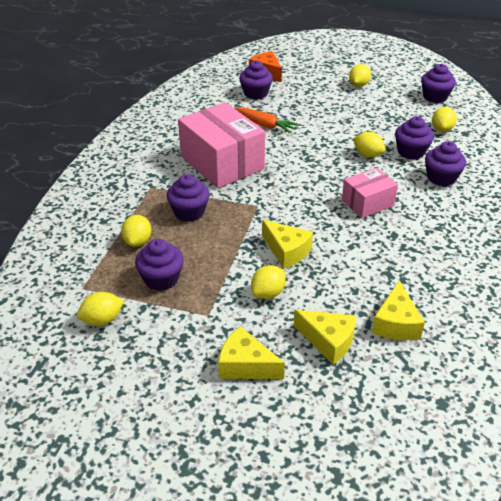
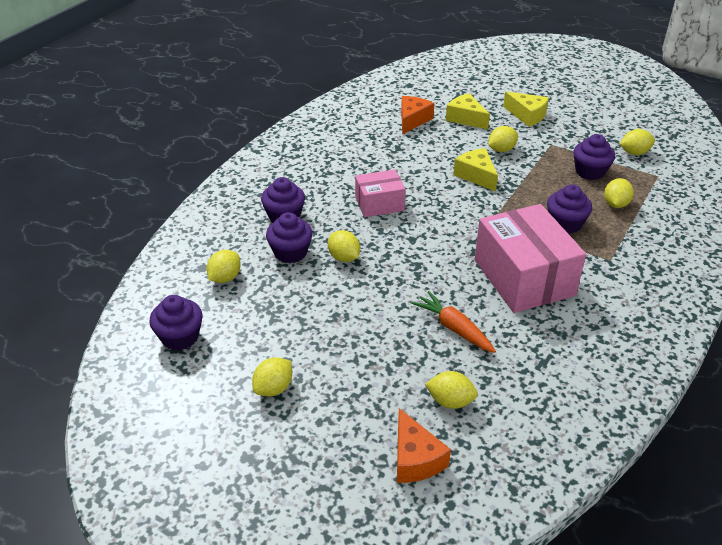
camera: 165 degrees left, 0 degrees up
purple cupcake [239,60,273,100] -> yellow lemon [425,371,478,409]
yellow cheese [372,280,425,340] -> orange cheese [401,96,435,134]

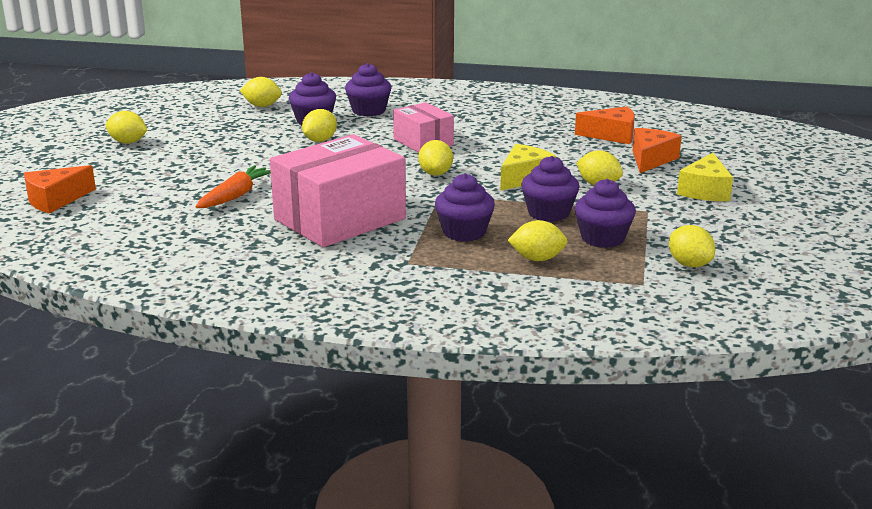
camera: 70 degrees right, 15 degrees down
purple cupcake [149,295,202,351] -> purple cupcake moved to [521,156,580,222]
yellow lemon [425,371,478,409] -> yellow lemon moved to [418,140,453,176]
yellow cheese [446,93,490,129] -> orange cheese [633,128,682,173]

